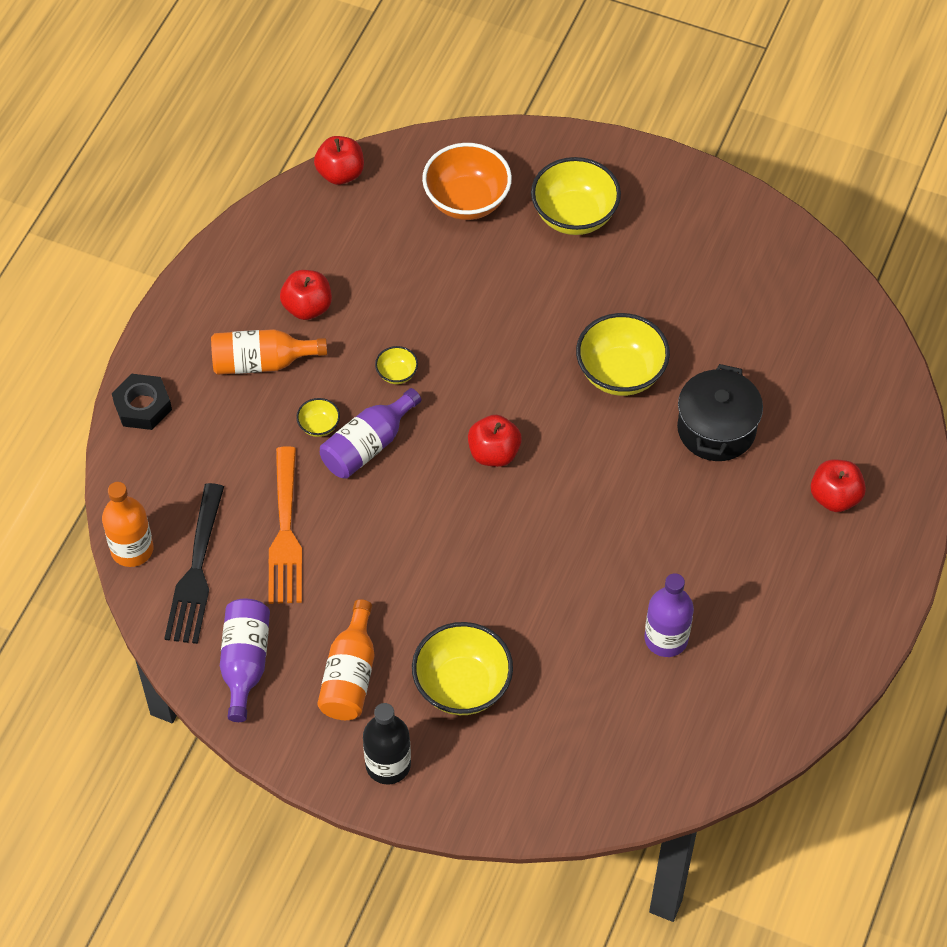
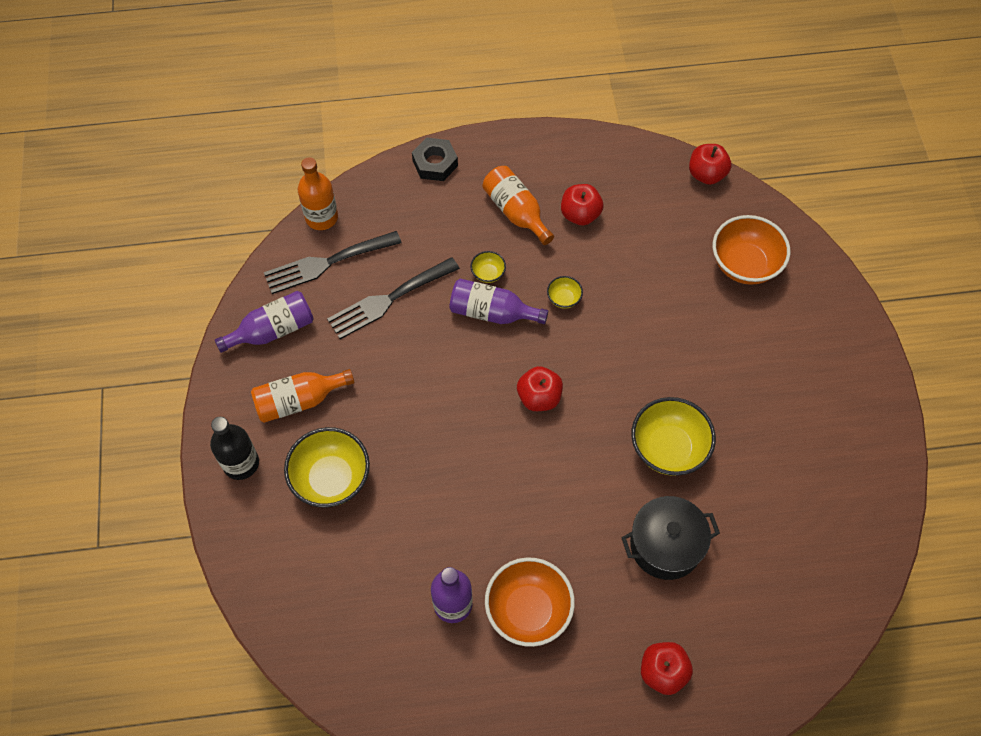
camera: 60 degrees right, 5 degrees up
orange fork [268,446,302,604] -> black fork [327,257,460,339]
yellow bowl [531,157,621,235] -> none
none -> orange bowl [485,557,575,647]

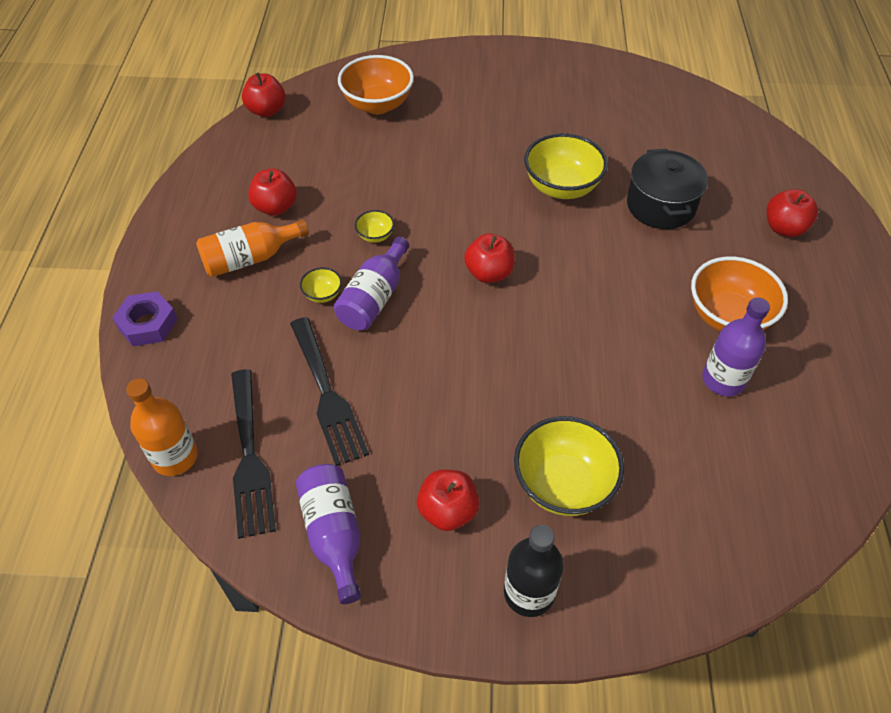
camera: 80 degrees left, 10 degrees down
orange bottle [251,369,355,423] -> red apple [417,469,479,531]
black nut [412,138,458,181] -> purple nut [112,291,178,346]

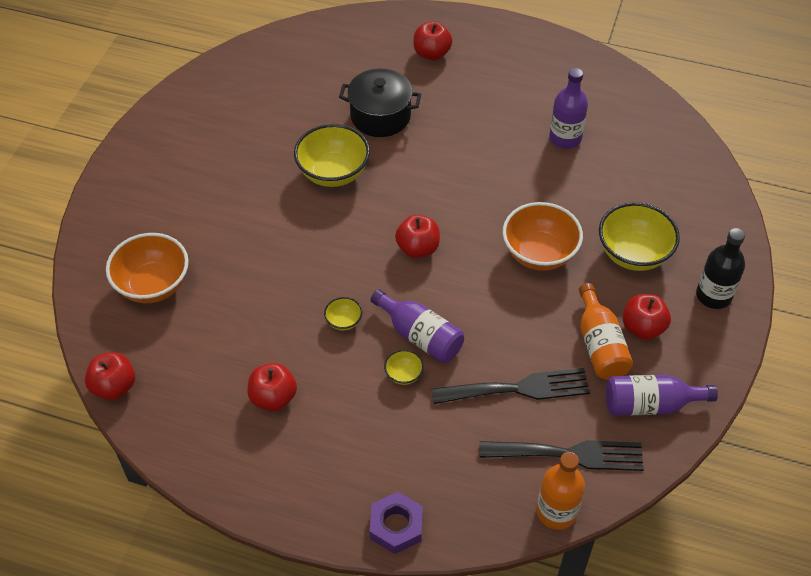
camera: 75 degrees left, 0 degrees up
orange bottle [196,219,309,277] -> orange bottle moved to [579,283,633,380]
orange bowl [691,257,788,331] -> orange bowl moved to [503,202,583,271]

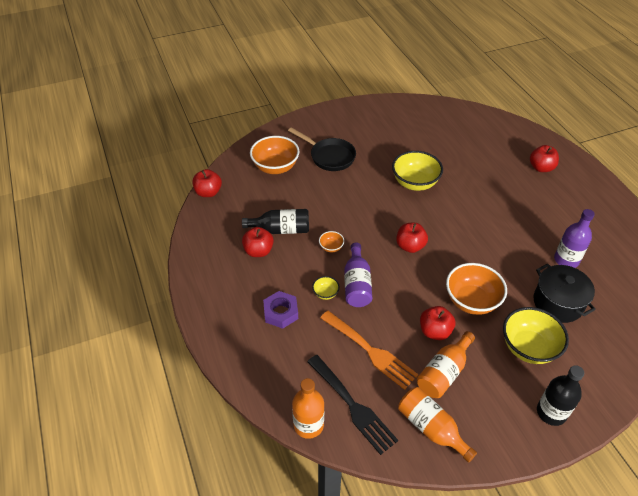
camera: 50 degrees right, 5 degrees down
yellow bowl [324,297,362,331] -> orange bowl [319,231,344,252]
black pot [339,68,421,137] -> black pot moved to [533,263,596,323]
purple nut [370,492,423,554] -> purple nut moved to [263,291,298,329]
black fork [431,368,590,404] -> orange fork [320,311,419,390]
purple bottle [606,375,718,416] -> orange bottle [398,387,477,463]
red apple [623,294,671,340] -> red apple moved to [420,306,455,340]
none -> black bottle [242,209,309,234]
none -> black pan [288,127,356,171]

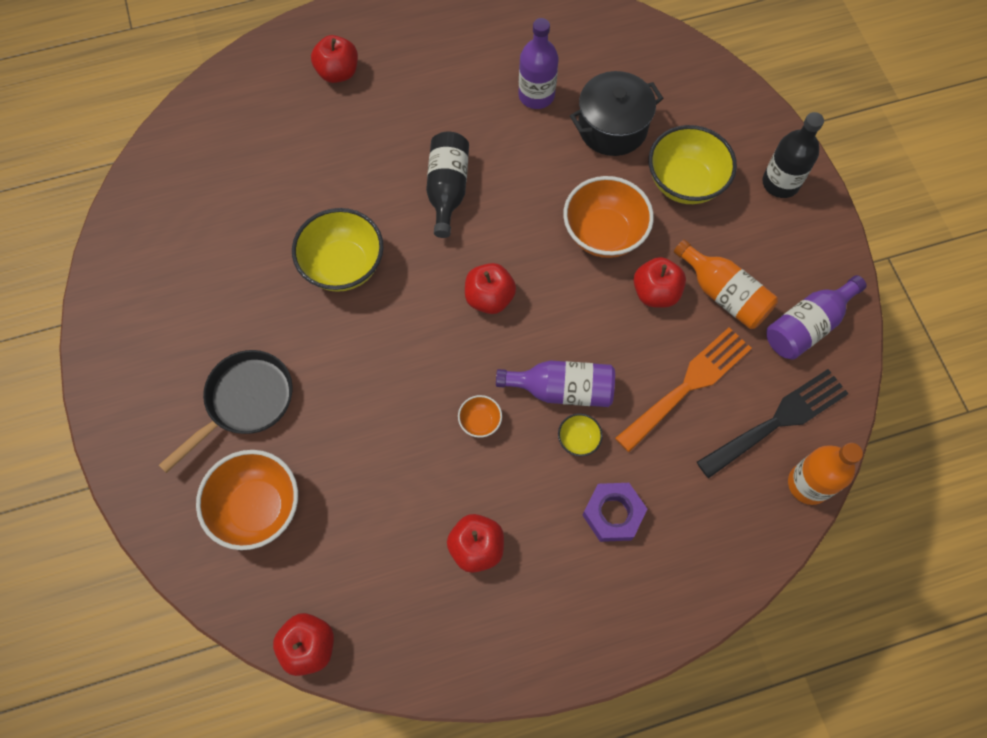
camera: 85 degrees left, 20 degrees up
black bottle [242,209,309,234] -> black bottle moved to [426,132,469,238]
orange bottle [398,387,477,463] -> purple bottle [767,275,867,360]

